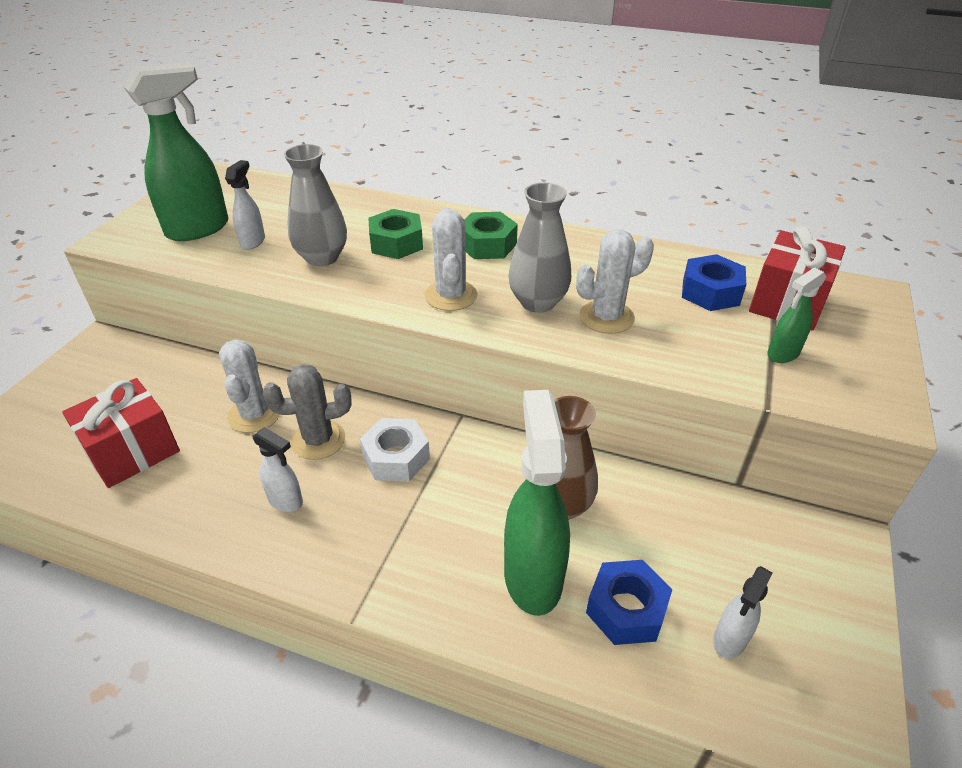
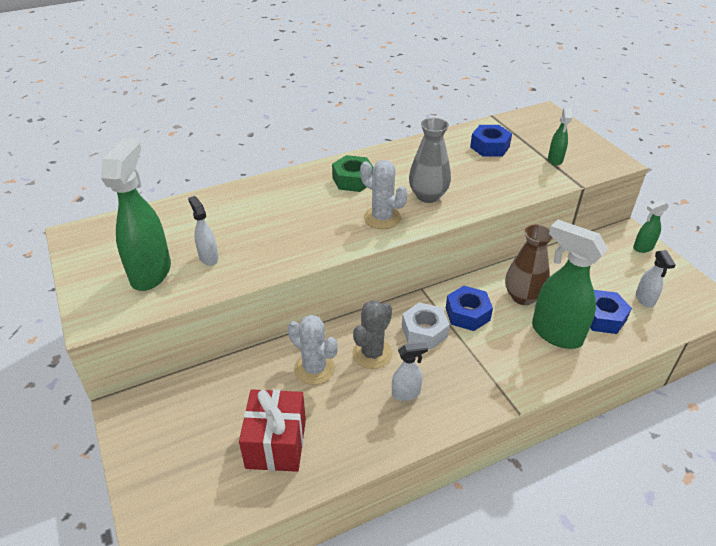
camera: 45 degrees left, 0 degrees up
grey vase [284,144,347,267] -> none
green nut [368,209,423,259] -> none
white cactus [576,229,654,334] -> none
red gift [749,226,846,331] -> none
none -> blue nut [446,286,493,331]
none -> green spray bottle [633,200,669,253]

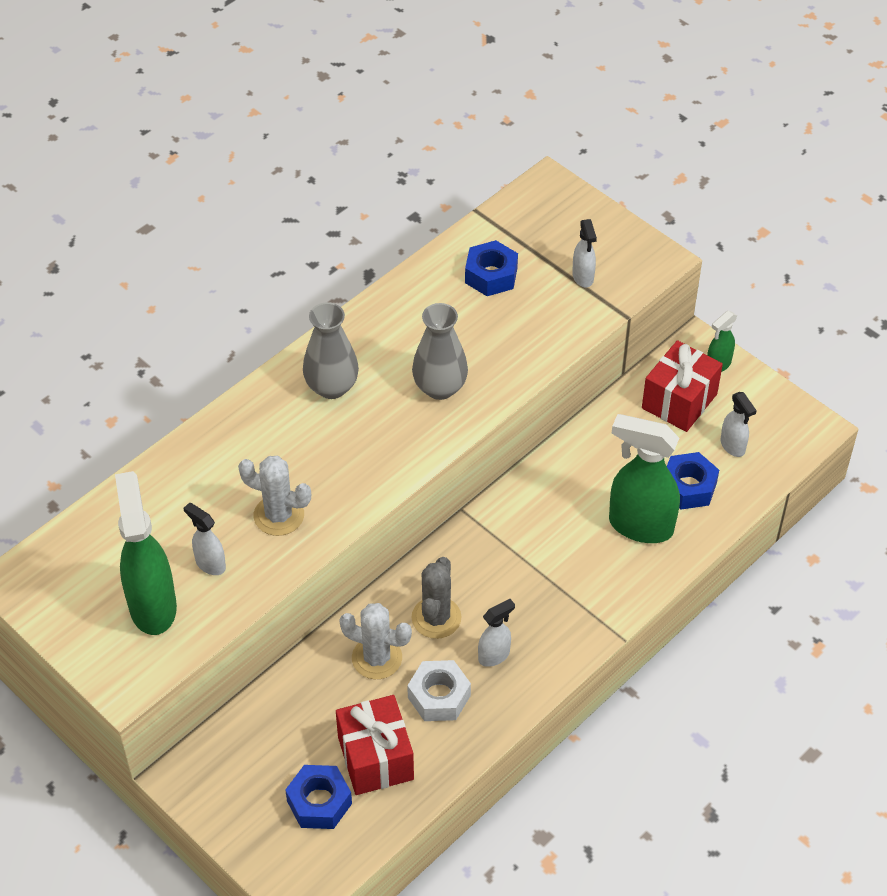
camera: 20 degrees left, 10 degrees up
green nut [332,155,373,192] -> grey vase [303,302,359,399]
white cactus [360,160,408,229] -> white cactus moved to [238,456,311,536]
white nut [402,302,450,350] -> white nut moved to [407,660,471,721]
blue nut [446,286,493,331] -> blue nut moved to [285,765,352,829]
brown vase [505,224,553,305] -> none
green spray bottle [548,107,572,165] -> white spray bottle [572,219,597,287]
none -> red gift [642,340,723,432]

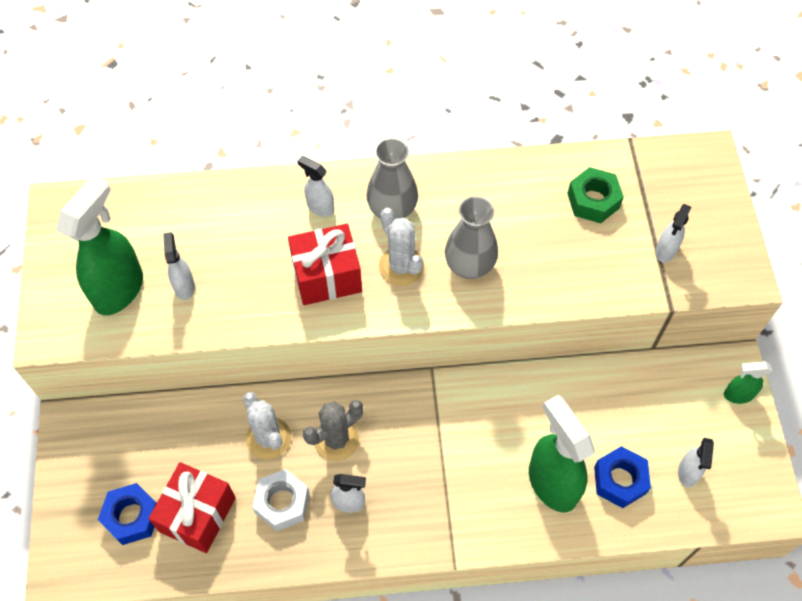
camera: 40 degrees right, 10 degrees up
white cactus [238,456,311,536] -> white cactus moved to [379,208,424,286]
blue nut [465,240,518,296] -> green nut [567,167,624,223]
red gift [642,340,723,432] -> red gift moved to [288,224,362,305]
none -> white spray bottle [297,156,334,217]

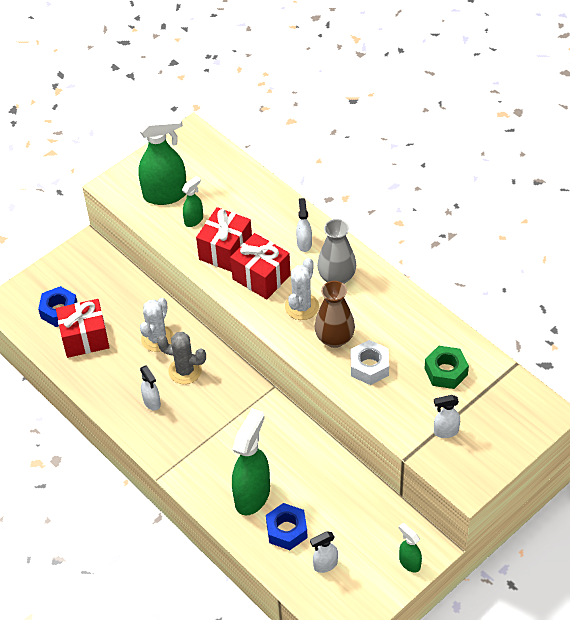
camera: 55 degrees right, 10 degrees down
white spray bottle [163,232,195,300] -> green spray bottle [182,176,203,227]
white nut [252,469,309,531] -> white nut moved to [351,340,389,385]
grey vase [445,196,498,279] -> brown vase [315,281,355,348]
none -> red gift [196,207,252,272]

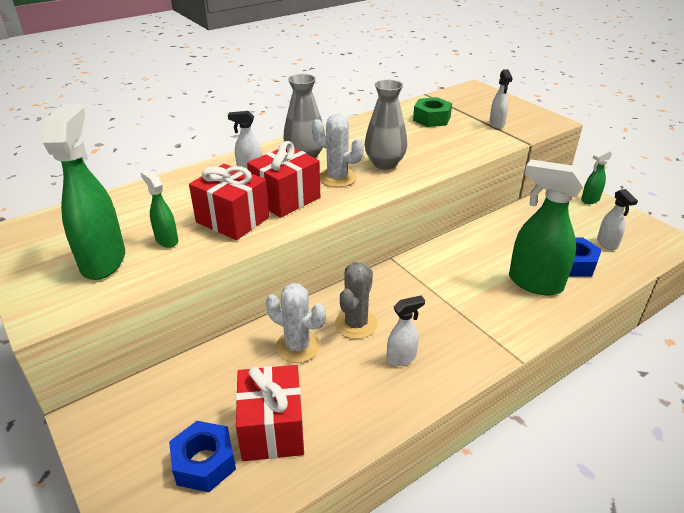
camera: 85 degrees left, 15 degrees down
brown vase [315,281,355,348] -> grey vase [365,80,407,170]
white nut [351,340,389,385] -> none

